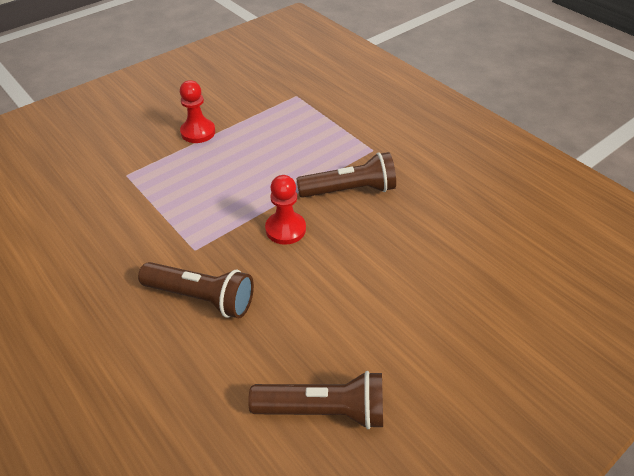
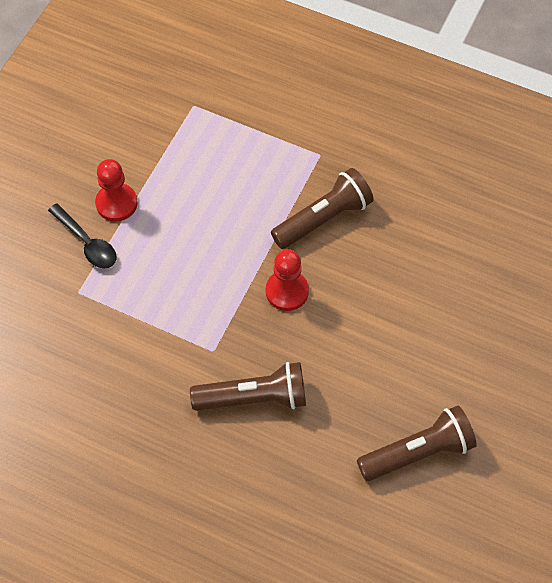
camera: 25 degrees left, 15 degrees up
none -> black spoon [48,203,117,269]

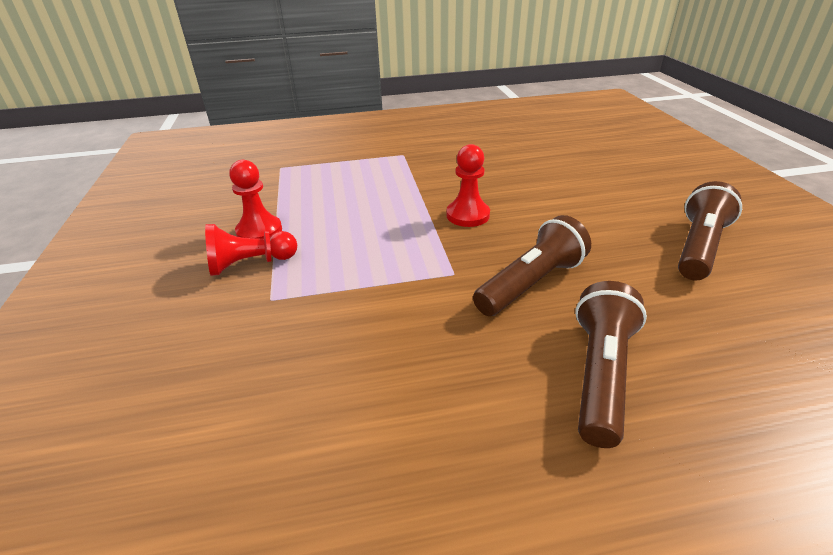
camera: 35 degrees left, 25 degrees down
black spoon [48,203,117,269] -> red pawn [205,224,297,276]
brown flashlight [271,168,374,249] -> brown flashlight moved to [575,281,647,448]

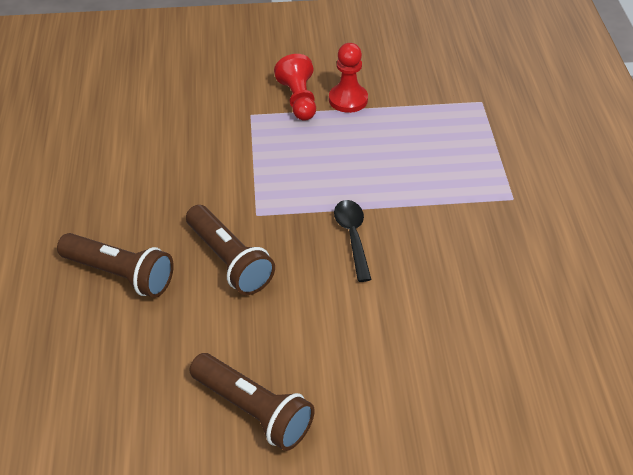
camera: 95 degrees right, 10 degrees up
red pawn [446,144,490,227] -> black spoon [334,200,372,282]

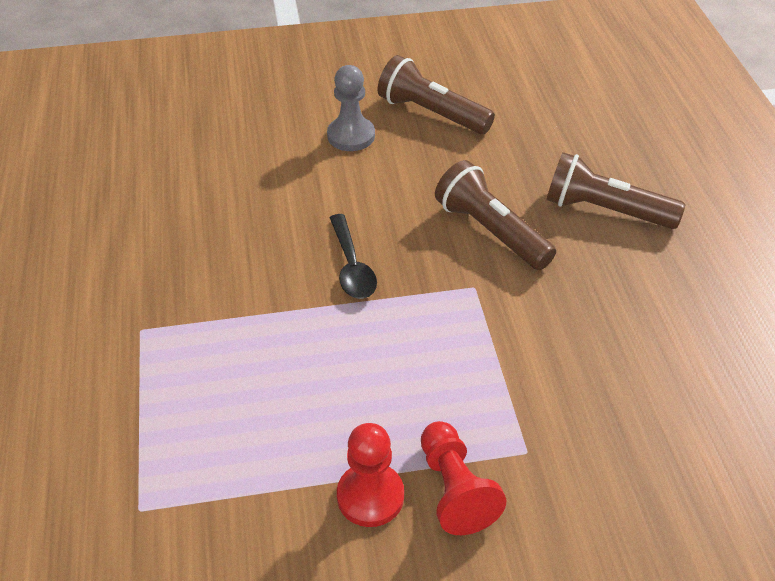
camera: 175 degrees right, 0 degrees up
none -> grey pawn [327,65,375,151]

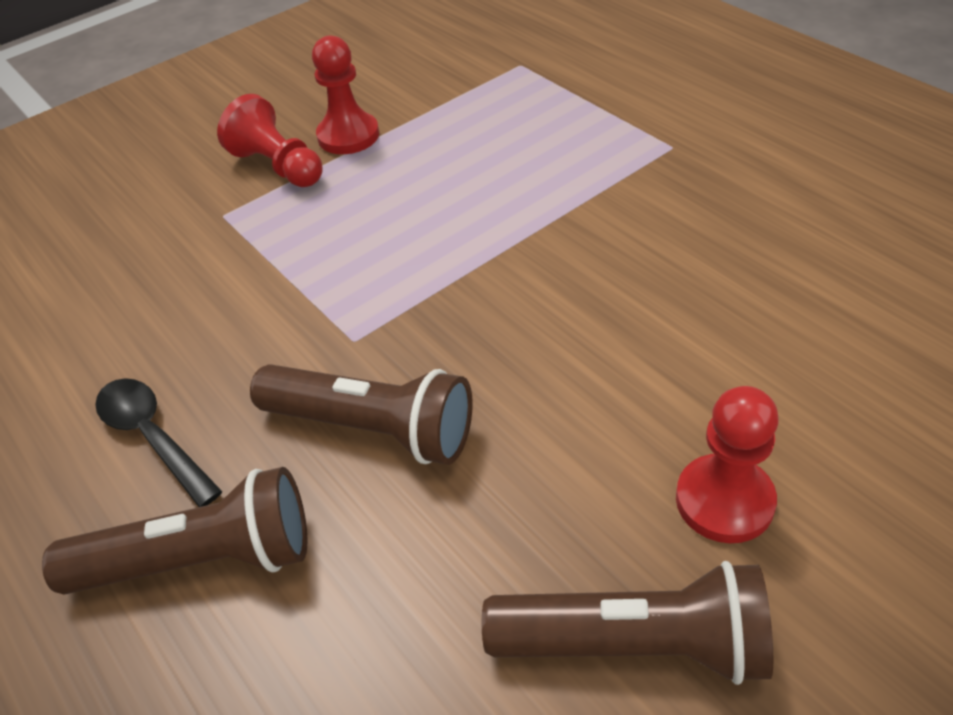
camera: 155 degrees right, 0 degrees up
grey pawn [327,65,375,151] -> red pawn [676,386,779,543]
black spoon [329,214,377,299] -> black spoon moved to [95,378,223,507]

